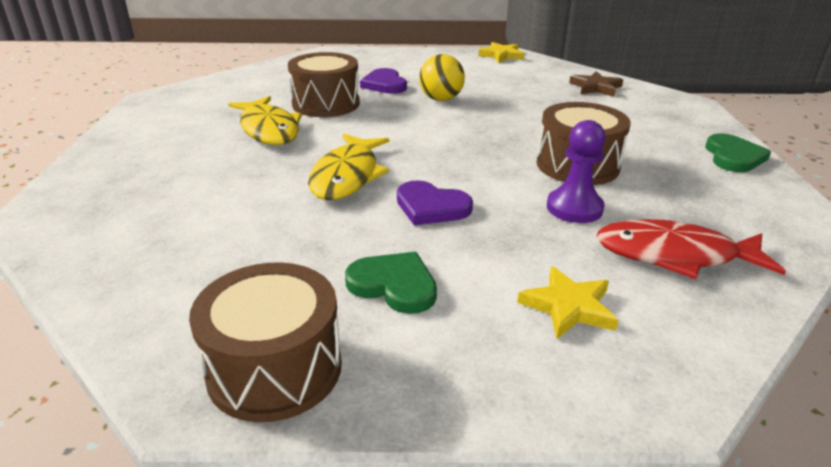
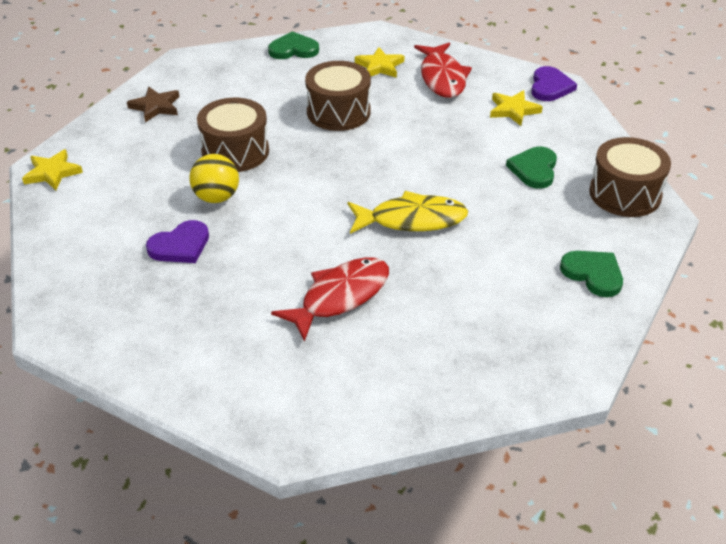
camera: 105 degrees left, 10 degrees up
yellow fish [228,96,302,145] -> red fish [271,257,389,342]
brown drum [288,52,360,117] -> brown drum moved to [197,98,269,172]
purple heart [397,180,473,225] -> purple heart moved to [531,66,577,101]
purple pawn [547,120,606,223] -> none
none -> yellow star [355,47,404,78]
none -> green heart [560,251,623,297]

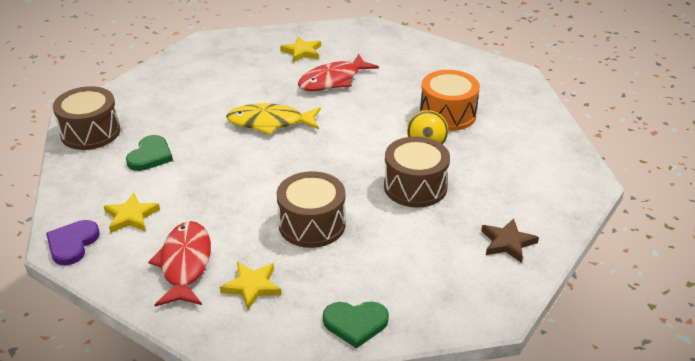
camera: 175 degrees left, 5 degrees down
yellow star [22,149,83,190] -> yellow star moved to [280,37,321,62]
purple heart [146,220,209,263] -> orange drum [420,70,480,131]
green heart [560,251,623,297] -> none

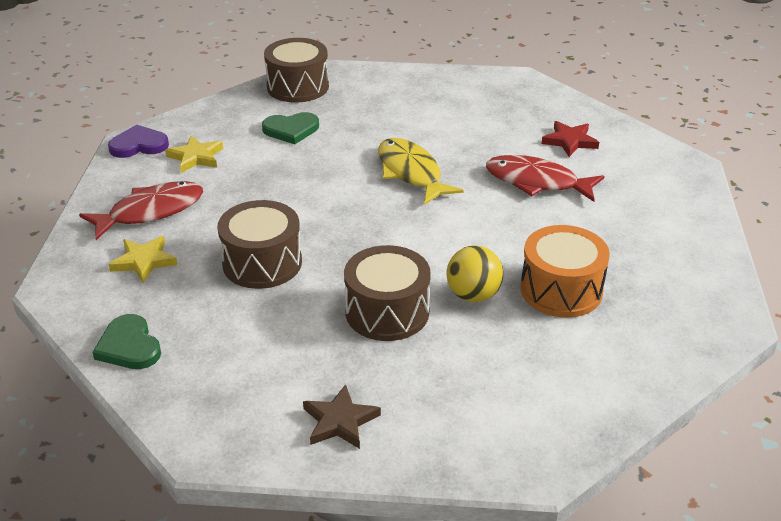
camera: 60 degrees right, 0 degrees up
yellow star [280,37,321,62] -> red star [542,121,599,157]

